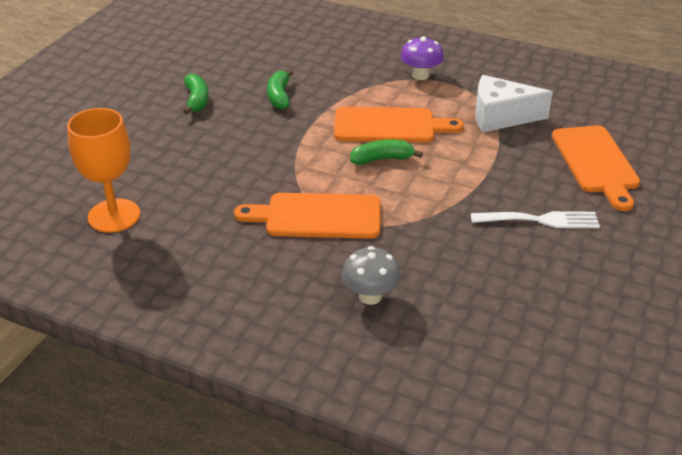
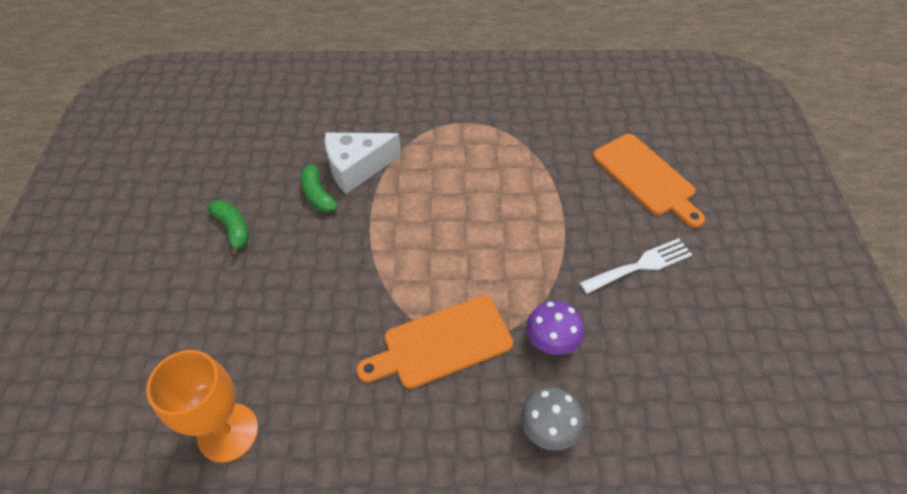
camera: 25 degrees left, 15 degrees up
orange cutting board [334,107,464,143] -> none
green banana [350,140,423,165] -> none
purple mushroom [401,36,444,80] -> purple mushroom moved to [526,301,584,355]
white cheese [475,75,553,132] -> white cheese moved to [325,133,401,194]

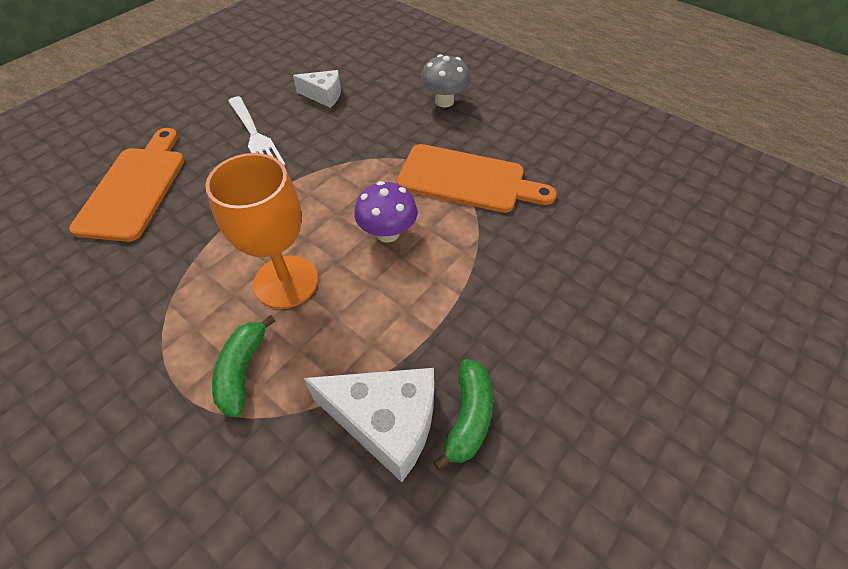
camera: 140 degrees left, 0 degrees up
orange goblet [146,350,258,463] -> orange goblet moved to [205,153,318,309]
green banana [207,200,249,257] -> green banana moved to [212,315,275,417]
purple mushroom [526,301,584,355] -> purple mushroom moved to [354,181,418,243]
white fork [580,238,692,294] -> white fork turned 135 degrees counterclockwise [228,96,285,166]
none -> white cheese [293,70,341,108]

